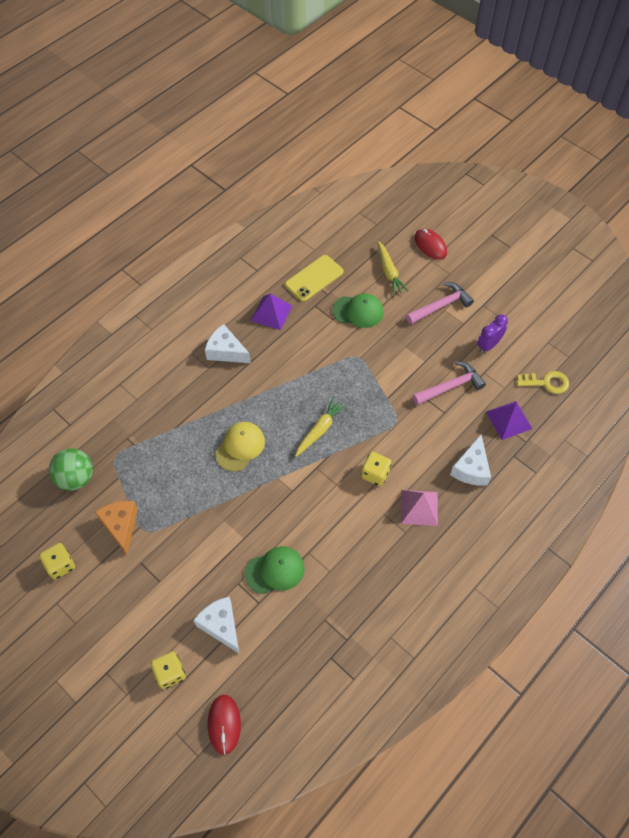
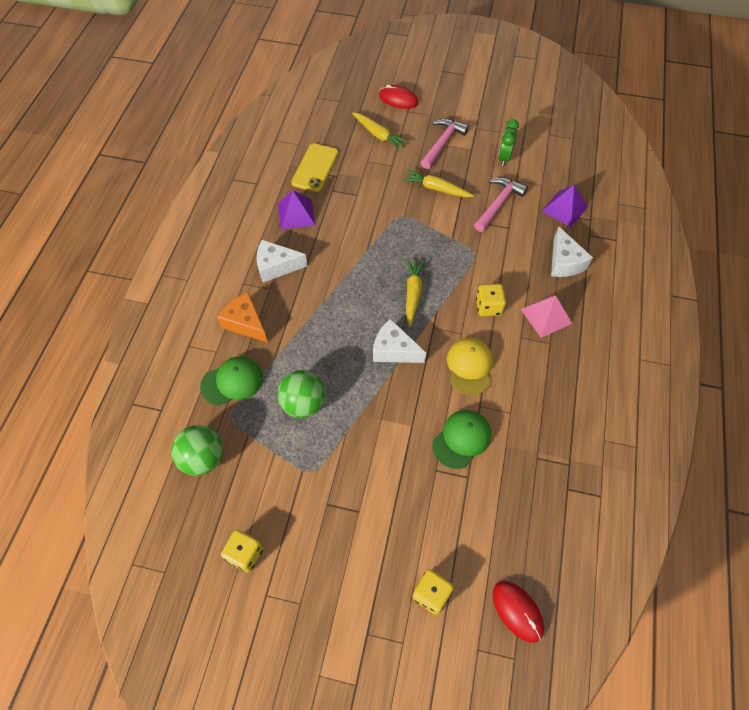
camera: 30 degrees left, 0 degrees up
orange cheese [95,501,138,554] -> orange cheese moved to [217,292,268,343]
white cheese [193,597,239,653] -> white cheese moved to [373,319,426,363]
yellow cap [215,422,265,472] -> yellow cap moved to [447,338,493,395]
green cap [333,294,384,328] -> green cap moved to [200,357,263,406]
purple clock [477,314,508,353] -> green clock [498,119,519,166]
yellow key [517,371,569,394] -> none
none -> green ball [277,370,326,418]
none -> yellow carrot [402,169,474,197]

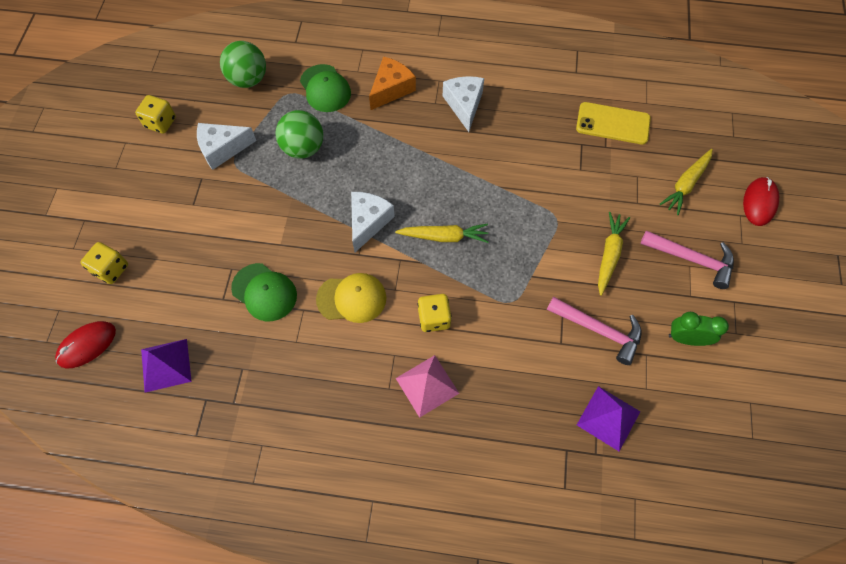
camera: 85 degrees right, 5 degrees up
purple pyramid [278,190,315,229] -> purple pyramid moved to [141,339,192,393]
white cheese [551,227,593,277] -> white cheese moved to [197,123,256,170]

